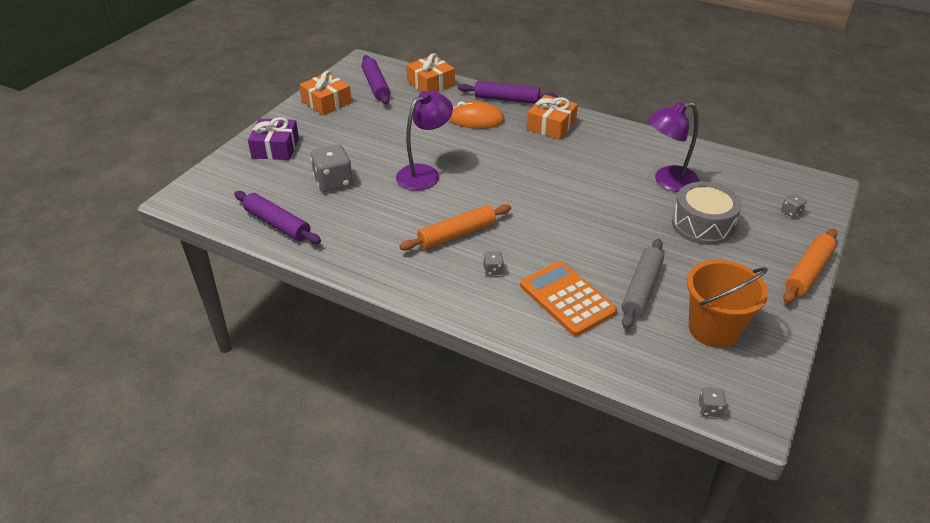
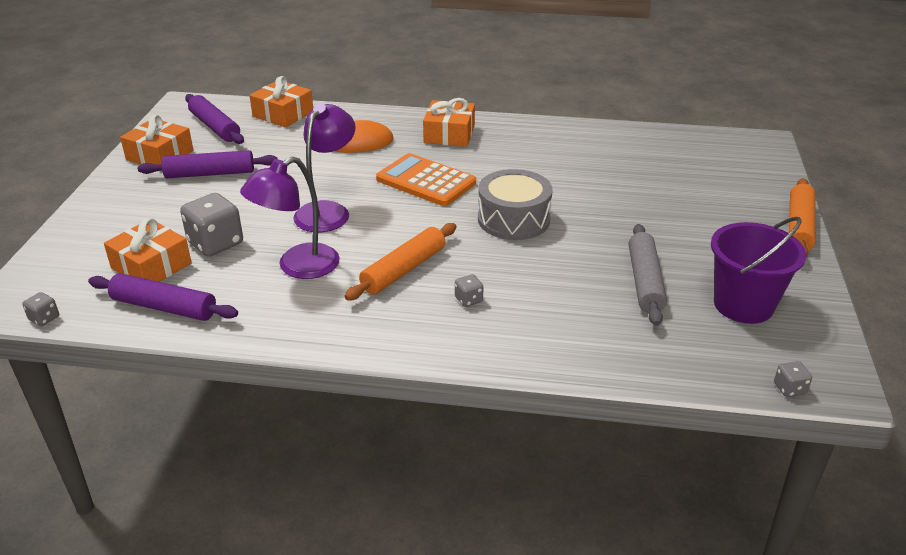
camera: 20 degrees left, 5 degrees down
purple gift [248,117,299,160] -> none
purple rolling pin [458,81,558,104] -> purple rolling pin moved to [138,150,277,178]
orange calculator [520,261,617,336] -> orange calculator moved to [376,153,476,206]
purple lamp [648,102,700,192] -> purple lamp moved to [240,156,340,279]
grey drum [672,182,742,245] -> grey drum moved to [478,169,553,240]
orange bucket [687,260,768,348] -> purple bucket [711,217,806,324]
grey dice [781,193,807,218] -> grey dice moved to [22,292,59,326]
none -> orange gift [104,218,192,282]

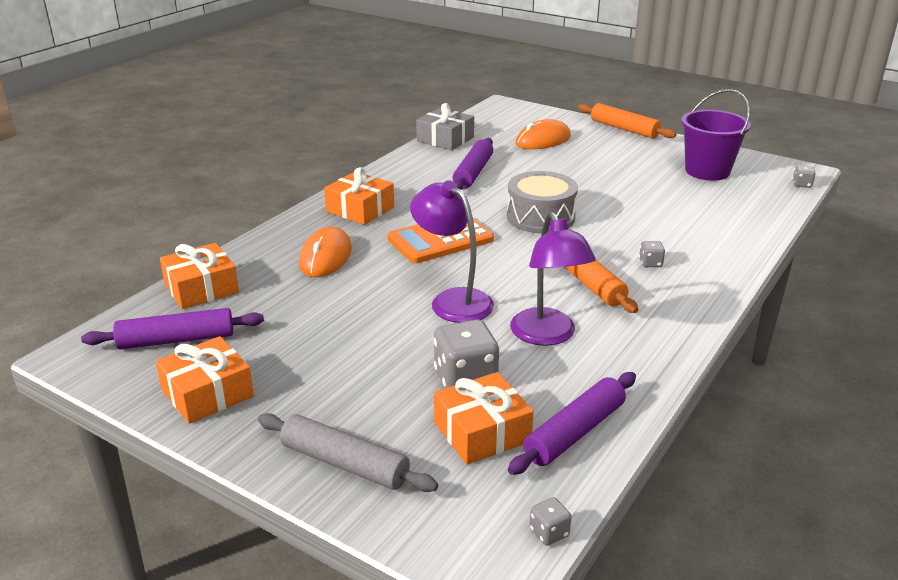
camera: 65 degrees left, 5 degrees down
purple rolling pin [138,150,277,178] -> purple rolling pin moved to [452,138,493,190]
grey rolling pin [629,224,667,326] -> grey rolling pin moved to [258,413,438,492]
none -> grey gift [416,103,474,150]
none -> orange mouse [515,119,571,149]

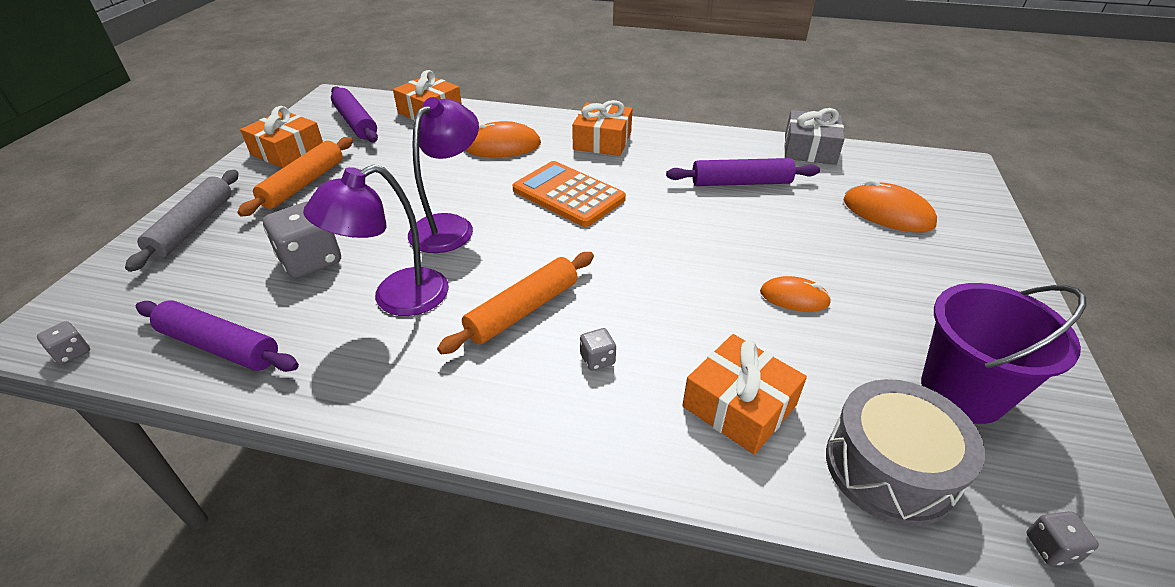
camera: 70 degrees right, 10 degrees up
orange gift [434,372,534,465] -> orange gift moved to [682,334,807,455]
grey drum [507,171,578,234] -> grey drum moved to [826,379,985,527]
orange rolling pin [578,103,676,139] -> orange rolling pin moved to [237,137,353,217]
none -> orange mouse [760,276,831,312]

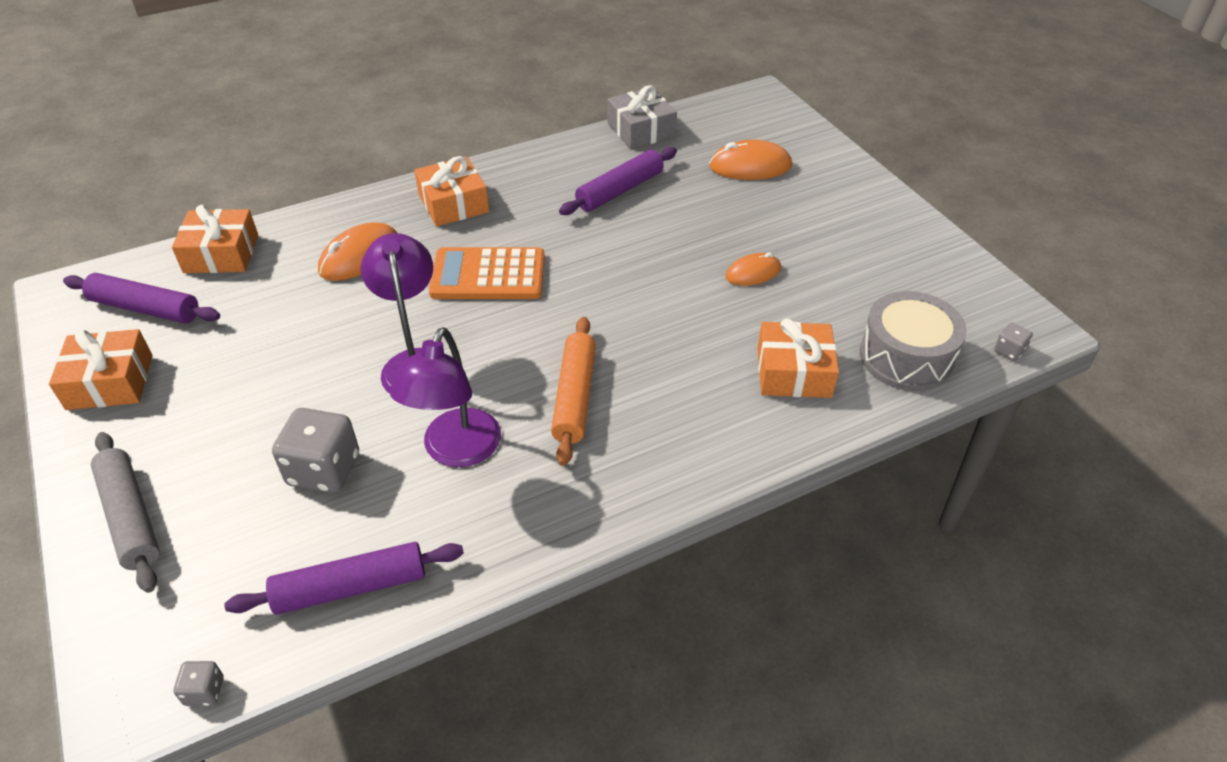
camera: 40 degrees left, 5 degrees up
orange rolling pin [237,137,353,217] -> none
grey dice [580,328,616,371] -> none
purple bucket [921,283,1086,424] -> none

